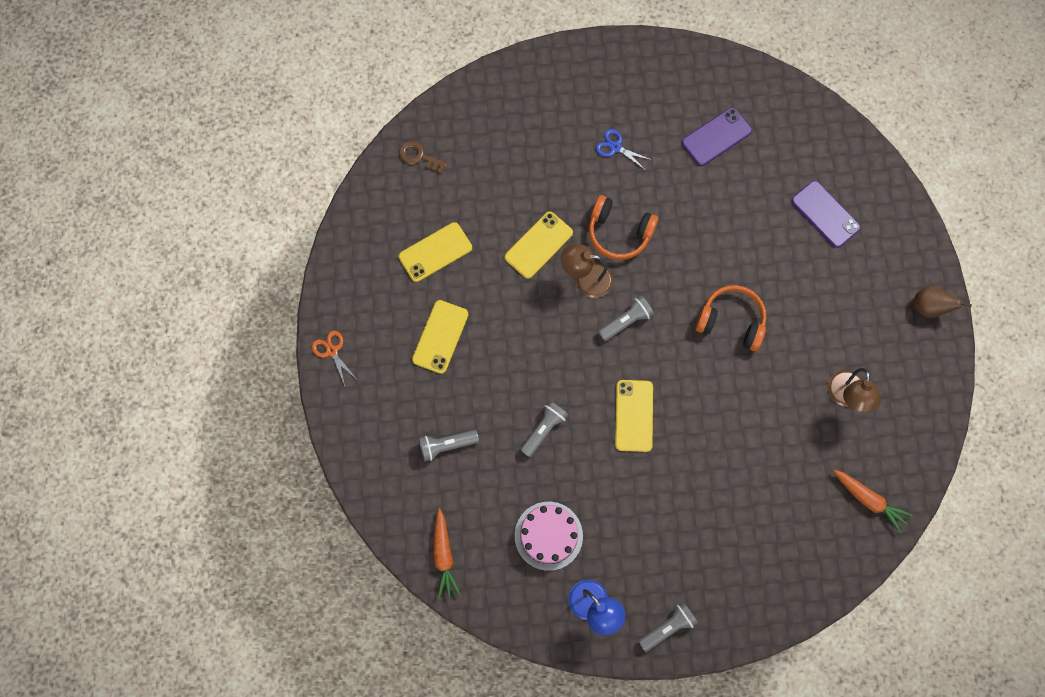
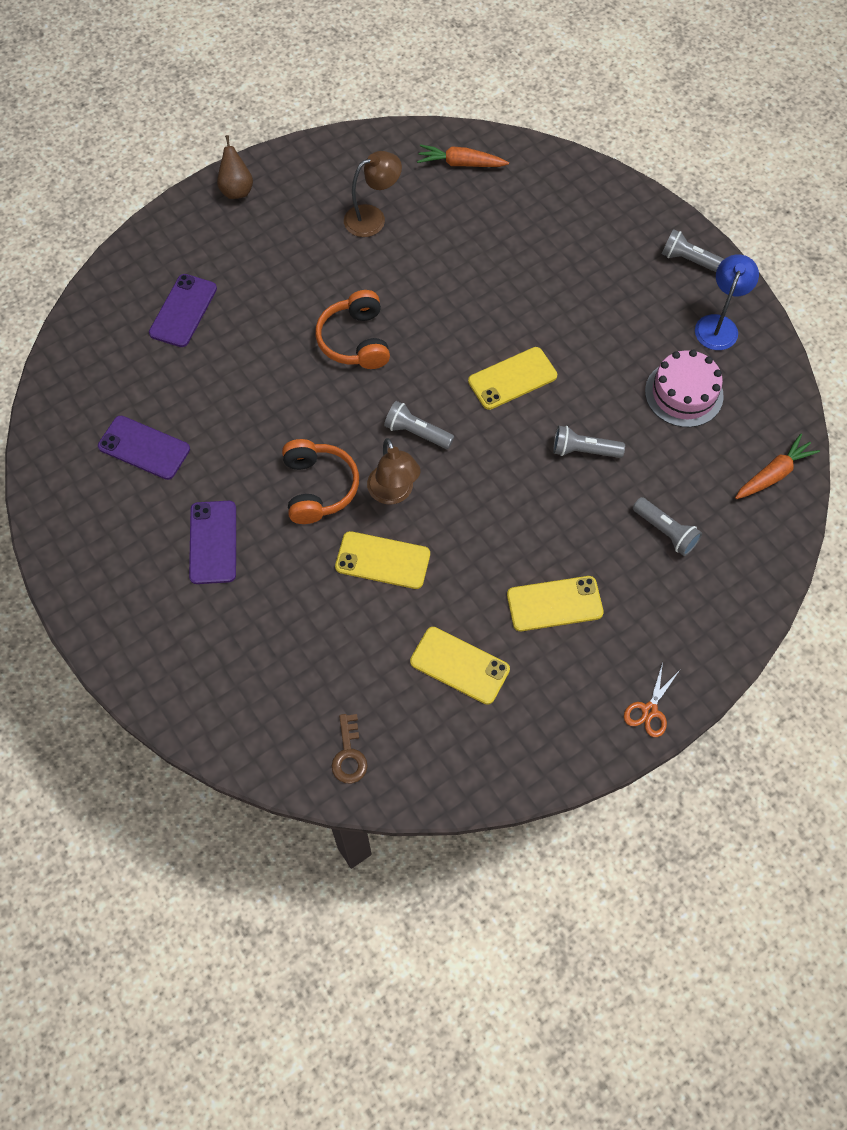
camera: 120 degrees left, 10 degrees down
blue scissors [596,129,652,170] -> purple phone [189,501,236,584]
orange carrot [833,470,913,533] -> orange carrot turned 90 degrees counterclockwise [417,144,509,167]

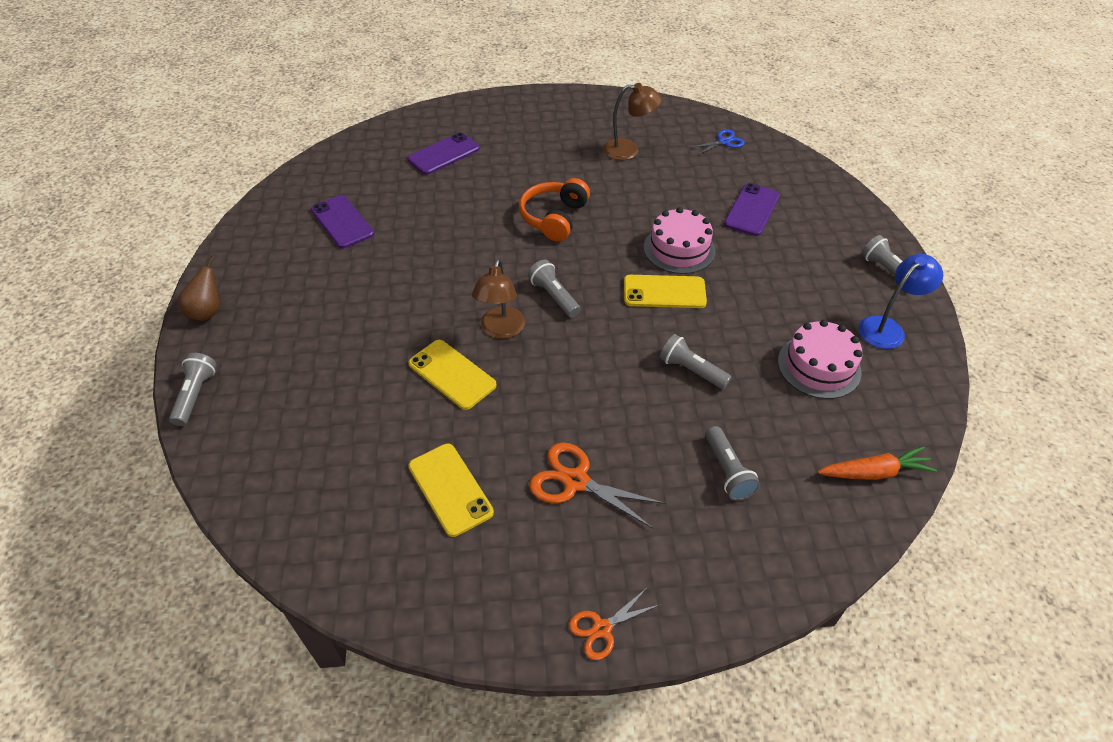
camera: 30 degrees right, 15 degrees down
purple phone [189,501,236,584] -> purple phone moved to [724,183,780,236]
brown pear [217,135,253,199] -> brown pear moved to [178,256,220,321]
orange headphones [282,439,359,524] -> none
brown key [332,714,368,783] -> none
orange carrot [417,144,509,167] -> blue scissors [689,129,745,155]
yellow phone [507,576,604,631] -> orange scissors [529,443,665,529]
none -> grey flashlight [169,353,216,426]
none -> pink cake [644,207,715,274]

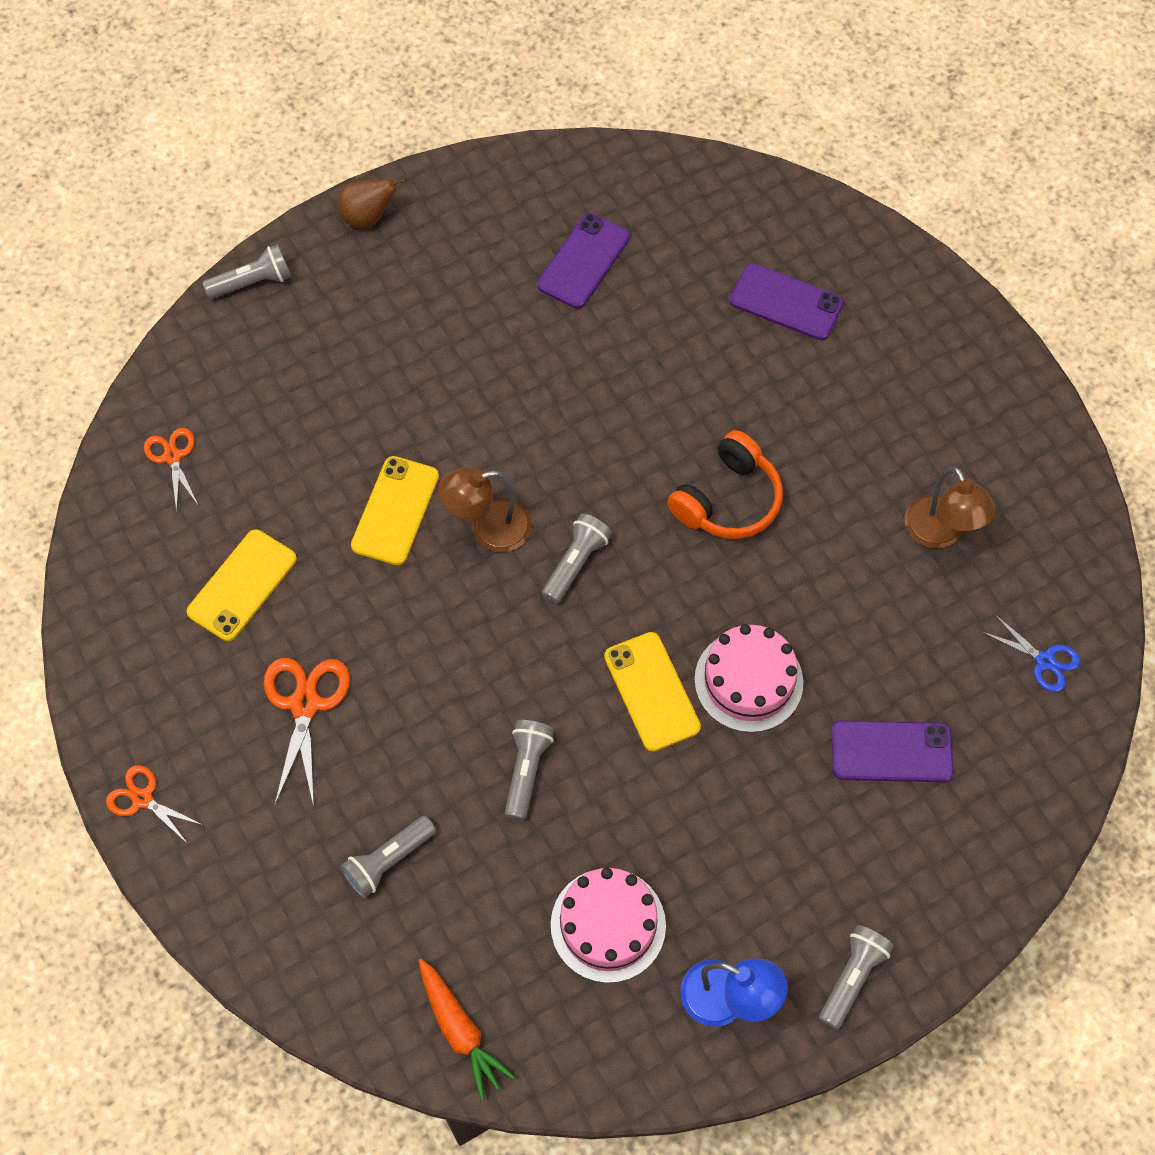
camera: 65 degrees right, 15 degrees up
orange headphones [519,178,590,241] -> orange headphones turned 135 degrees clockwise [667,430,783,539]
none -> orange scissors [144,428,198,512]

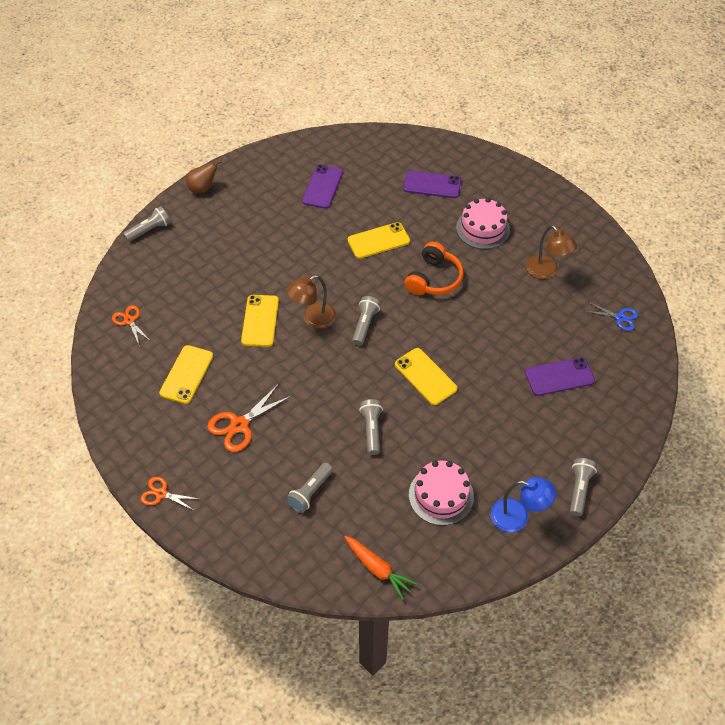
camera: 15 degrees left, 10 degrees down
orange scissors [264,658,350,807] -> orange scissors turned 120 degrees counterclockwise [207,383,293,452]
pink cake [694,624,803,733] -> pink cake moved to [456,198,510,249]
none -> yellow phone [348,222,410,259]

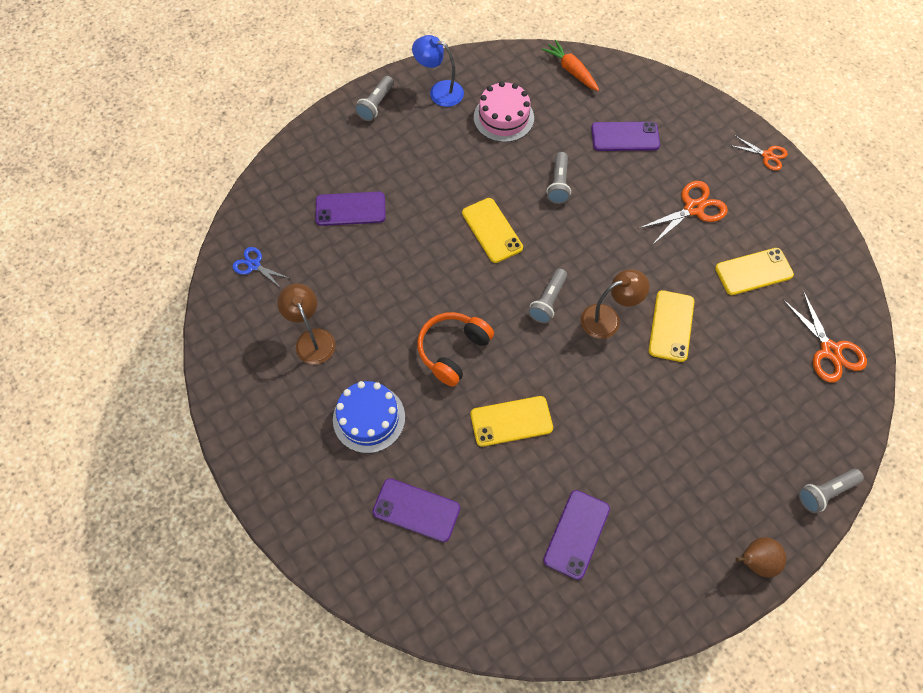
camera: 170 degrees left, 10 degrees up
orange scissors [112,305,150,347] -> orange scissors [783,291,867,383], size x1.60
yellow phone [159,345,213,404] -> yellow phone turned 45 degrees clockwise [715,248,794,295]
grey flashlight [286,462,333,513] -> purple phone [591,122,660,151]
pink cake [456,198,510,249] -> blue cake [333,381,405,453]

